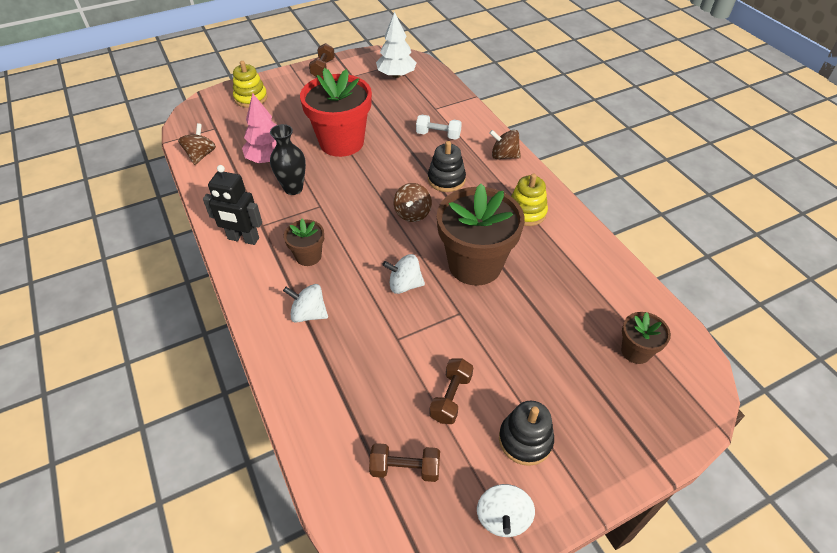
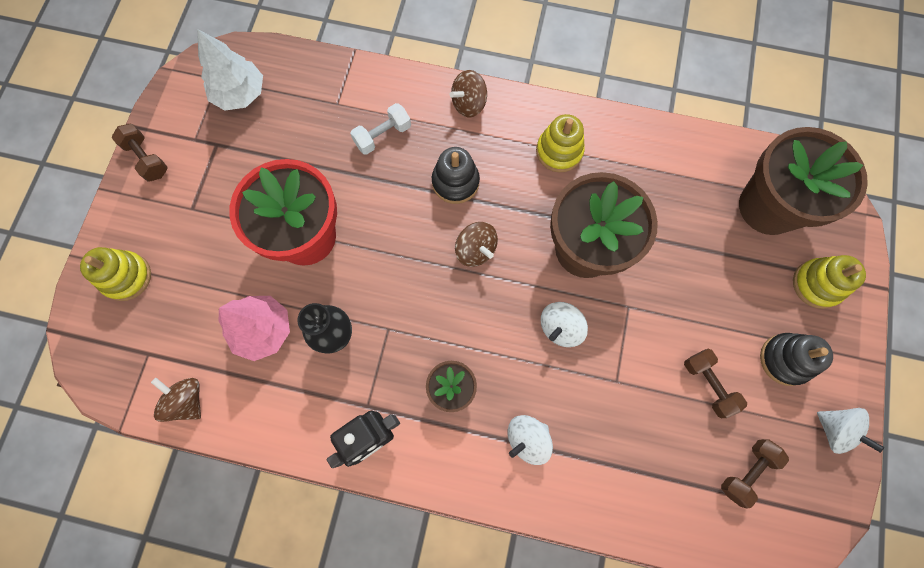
camera: 50 degrees left, 25 degrees up
brown flower pot [621,312,671,364] -> brown flower pot [739,127,868,235], size x2.05
none -> yellow stacking toy [793,255,866,309]

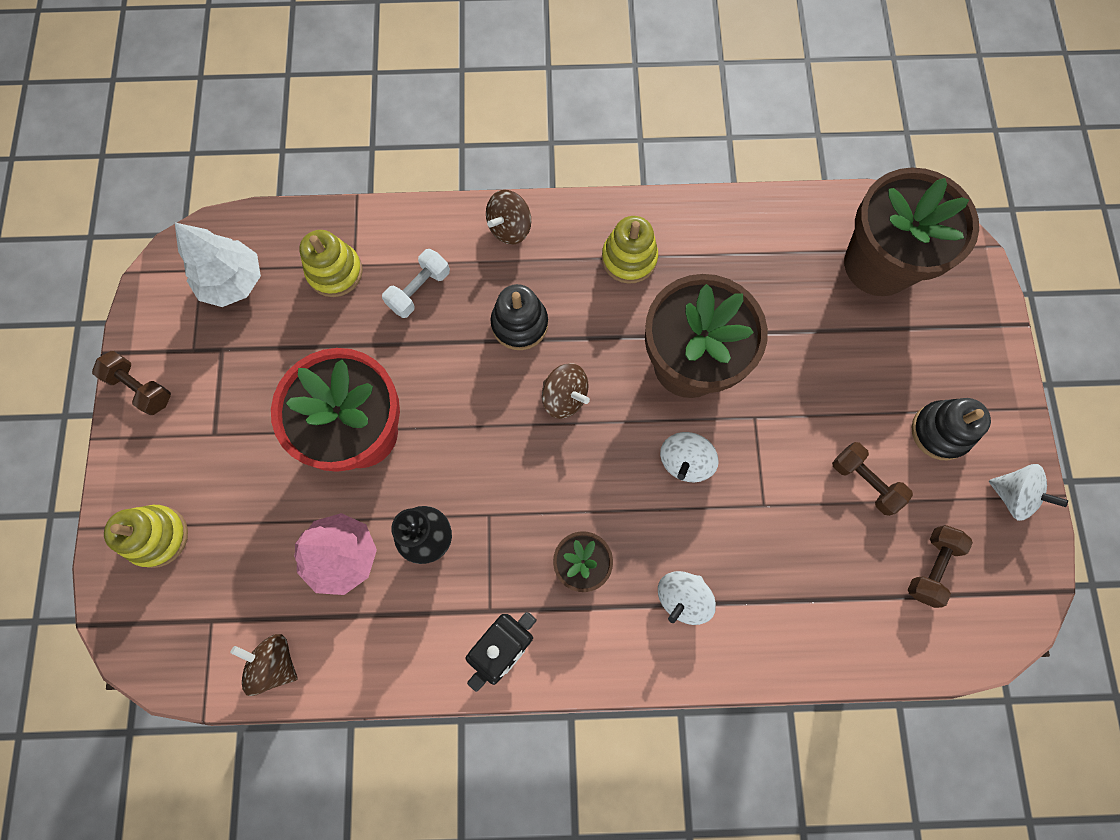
camera: 15 degrees left, 0 degrees up
yellow stacking toy [793,255,866,309] -> yellow stacking toy moved to [299,230,363,297]

